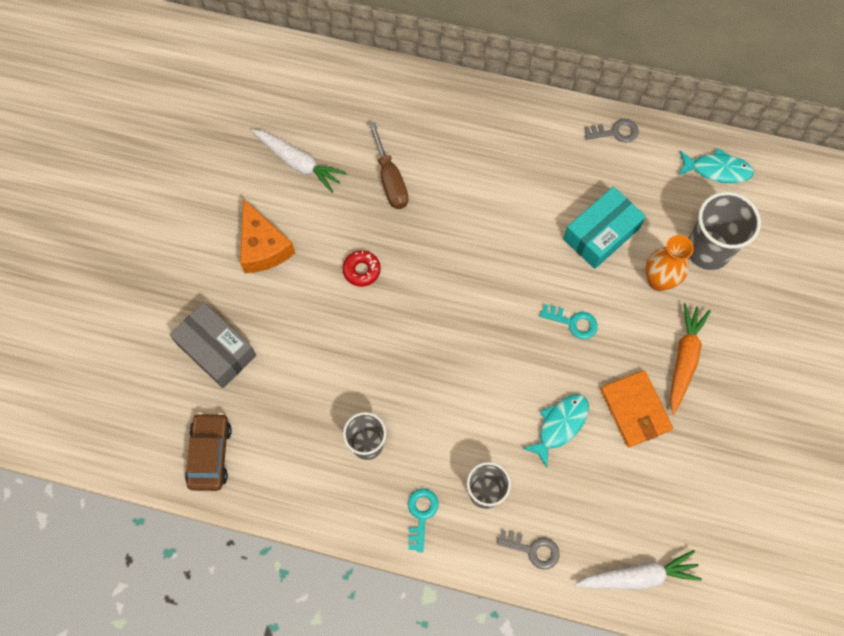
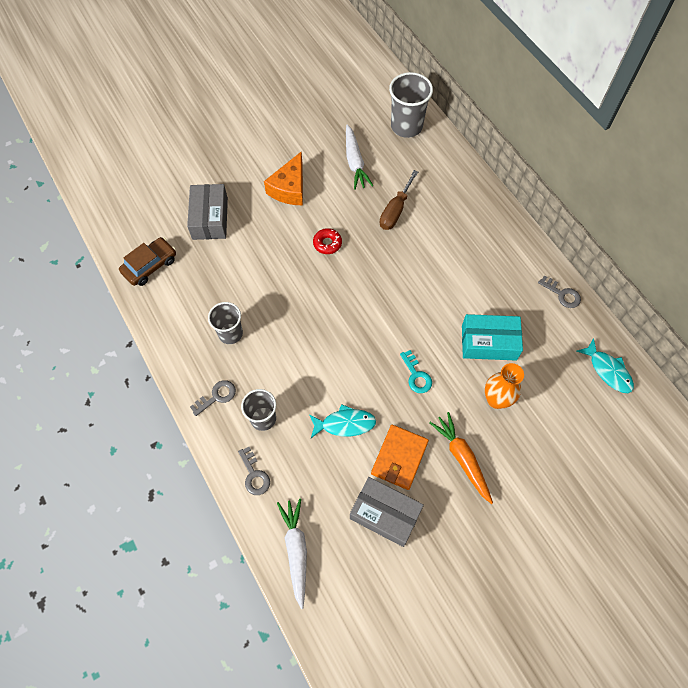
camera: 45 degrees right, 5 degrees down
turquoise key [408,488,439,552] -> grey key [190,380,236,416]
white carrot [575,550,702,589] -> white carrot turned 135 degrees counterclockwise [277,499,307,609]
orange carrot [670,303,711,414] -> orange carrot turned 90 degrees counterclockwise [429,412,493,504]
grey cup [688,192,761,270] -> grey cup moved to [389,72,433,138]
none -> grey box [350,477,424,547]

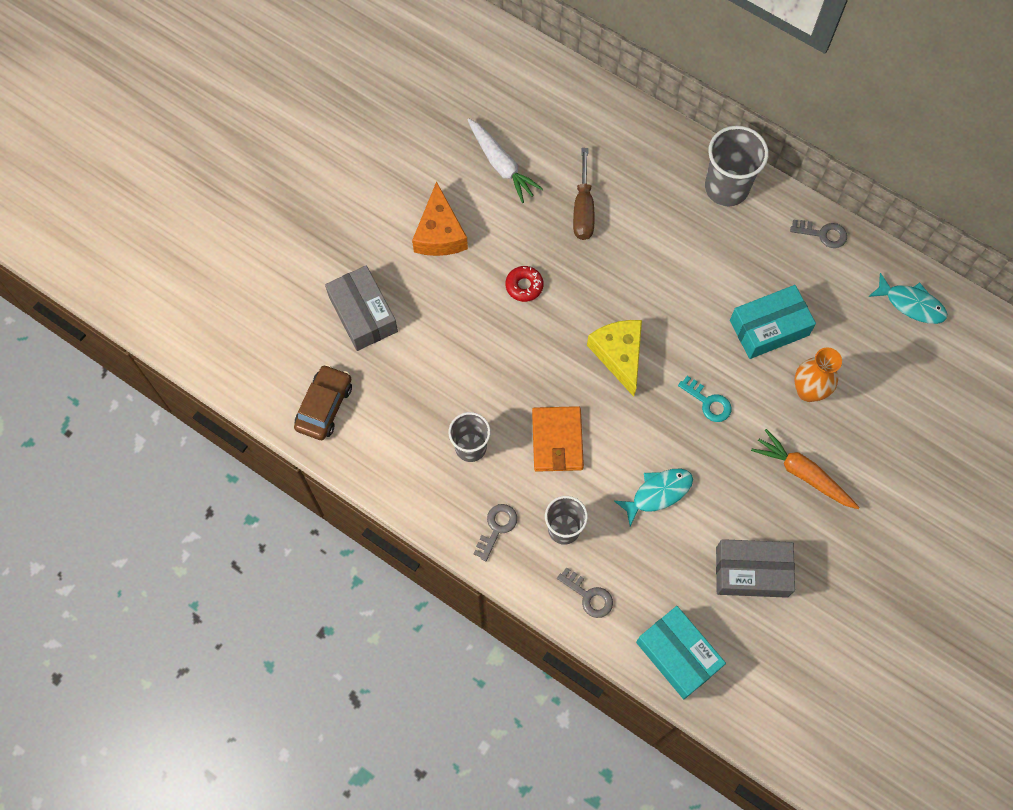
camera: 25 degrees left, 5 degrees up
white carrot [277,499,307,609] -> turquoise box [636,606,726,699]
orange wallet [371,425,429,490] -> orange wallet moved to [532,406,584,472]
grey cup [389,72,433,138] -> grey cup moved to [705,126,769,206]
none -> yellow cheese [587,320,642,397]

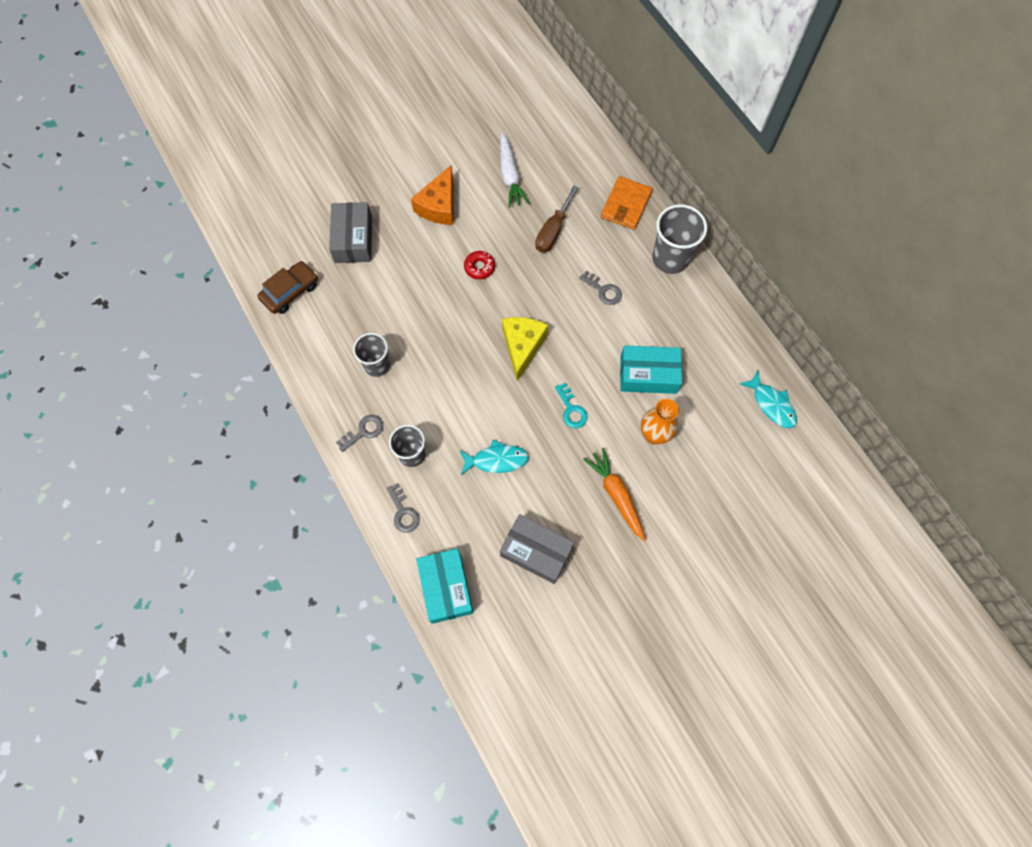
camera: 25 degrees right, 0 degrees up
orange wallet [532,406,584,472] -> orange wallet moved to [601,176,652,230]
grey key [790,219,847,248] -> grey key moved to [579,270,622,305]

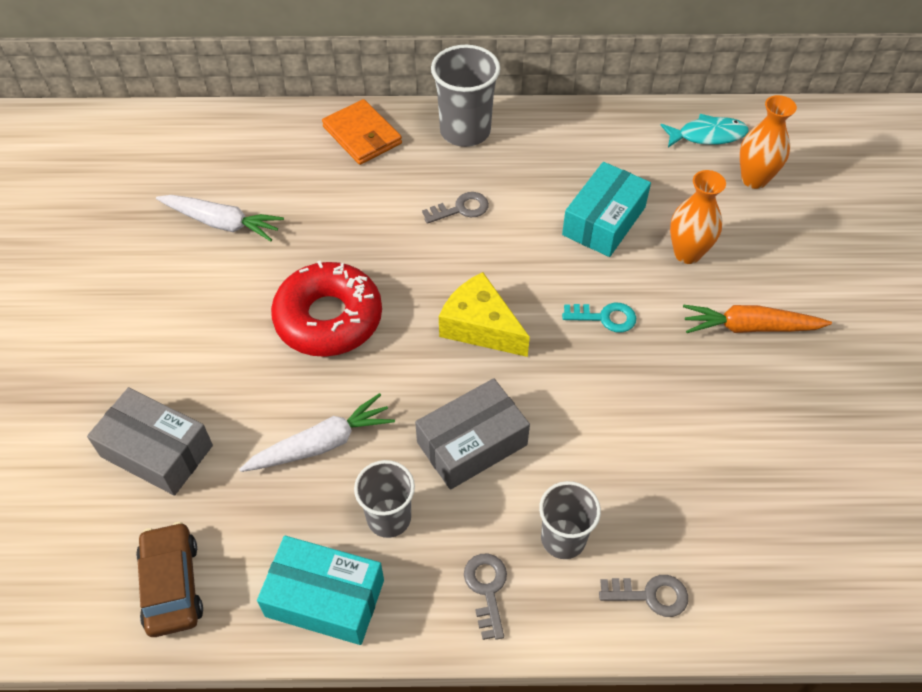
camera: 60 degrees left, 15 degrees down
orange cheese [411,165,453,225] -> none
turquoise box [416,548,473,624] -> turquoise box moved to [257,536,384,645]
turquoise fish [460,440,529,475] -> none
red donut [464,251,495,279] -> red donut [271,261,382,357], size x2.23
grey box [500,514,575,584] -> grey box moved to [415,378,530,490]
brown screwdriver [535,185,578,252] -> none
none -> white carrot [239,393,395,472]
none -> orange vase [740,95,797,189]

